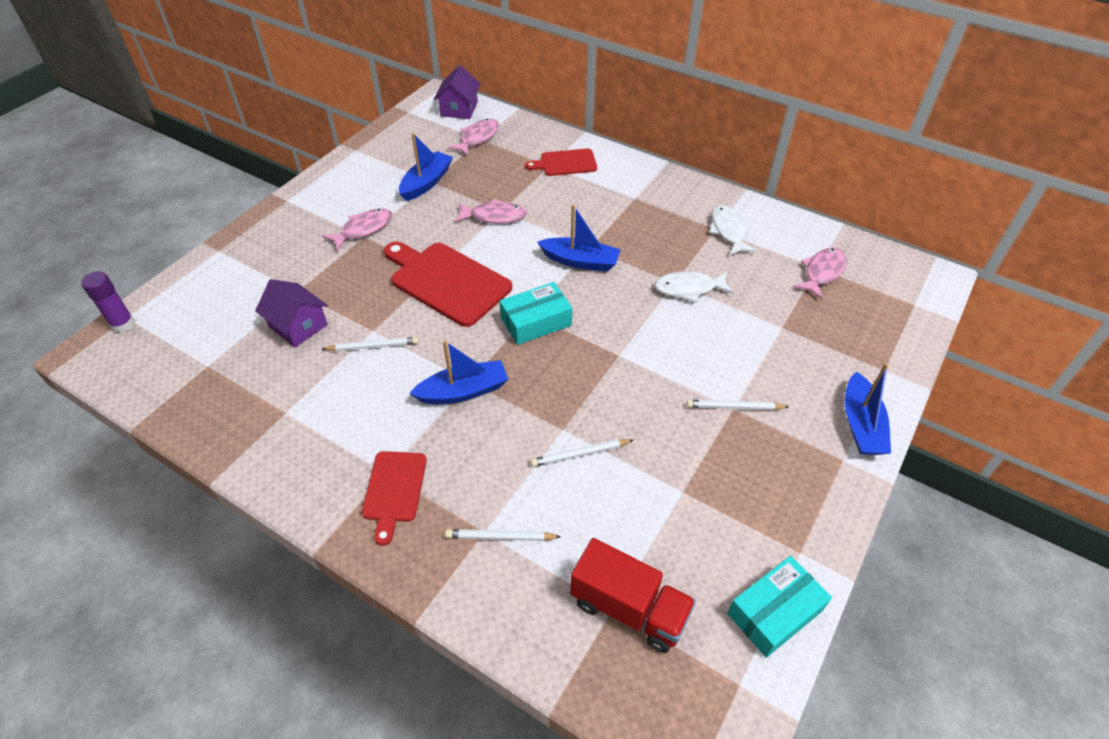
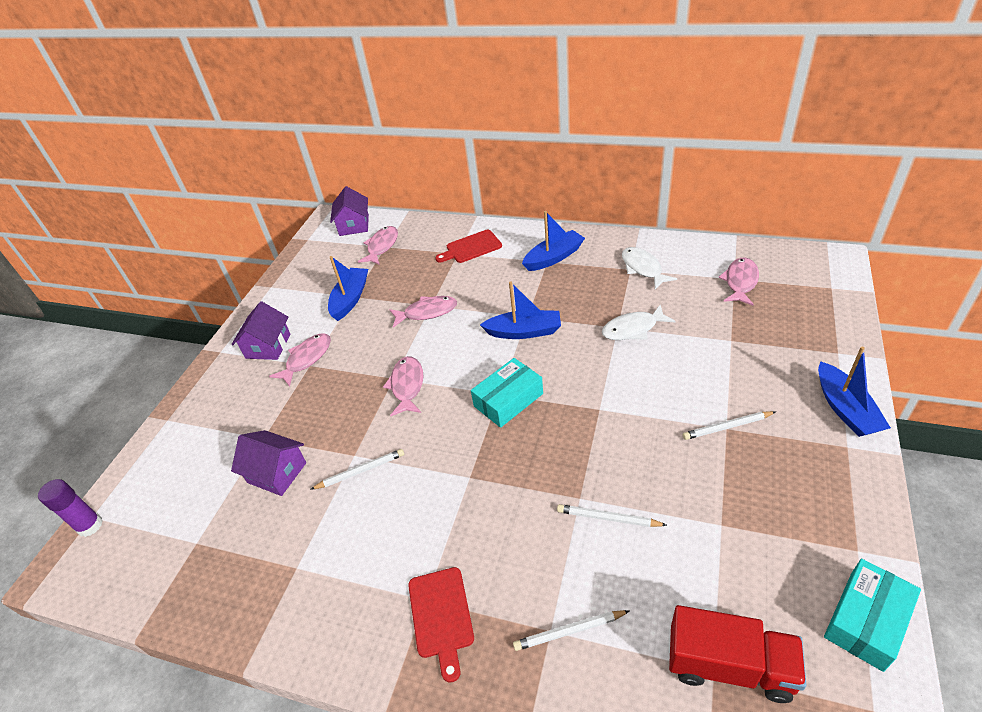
camera: 10 degrees left, 5 degrees down
red cutting board [384,242,512,327] -> pink fish [383,356,423,416]
blue boat [409,340,508,404] -> blue boat moved to [522,211,585,271]
white pencil [530,439,633,467] -> white pencil turned 45 degrees clockwise [557,504,667,527]
none -> purple house [231,301,291,360]

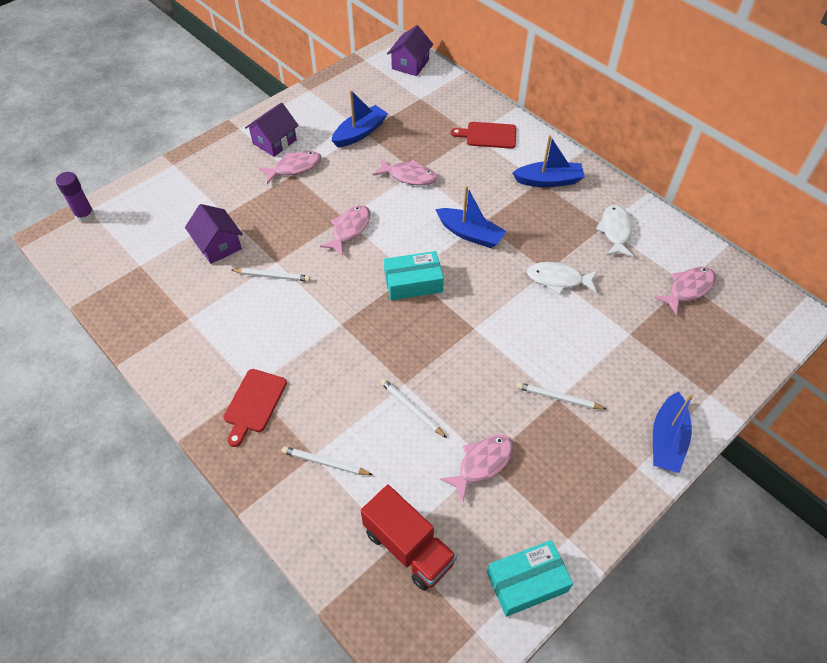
camera: 25 degrees right, 10 degrees up
pink fish [358,226,398,265] -> pink fish moved to [440,435,514,502]

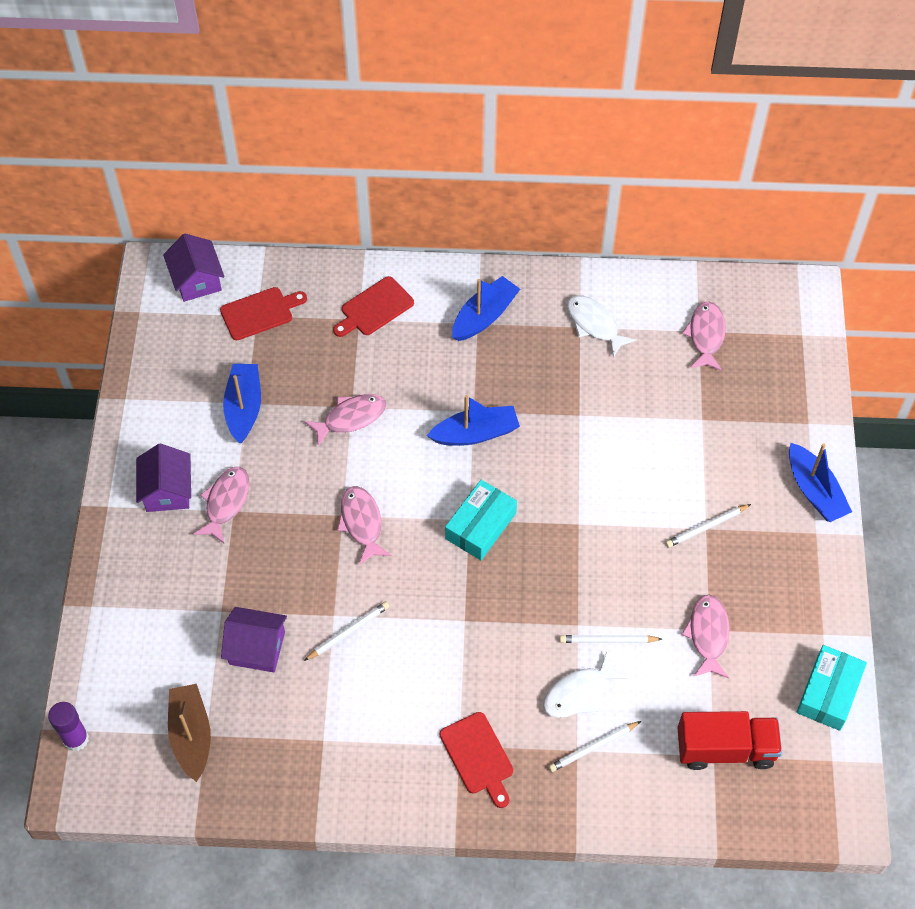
camera: 45 degrees left, 5 degrees up
white fish [527,262,598,294] -> white fish moved to [543,652,628,718]
none -> brown boat [168,684,211,782]
none -> red cutting board [220,287,307,340]

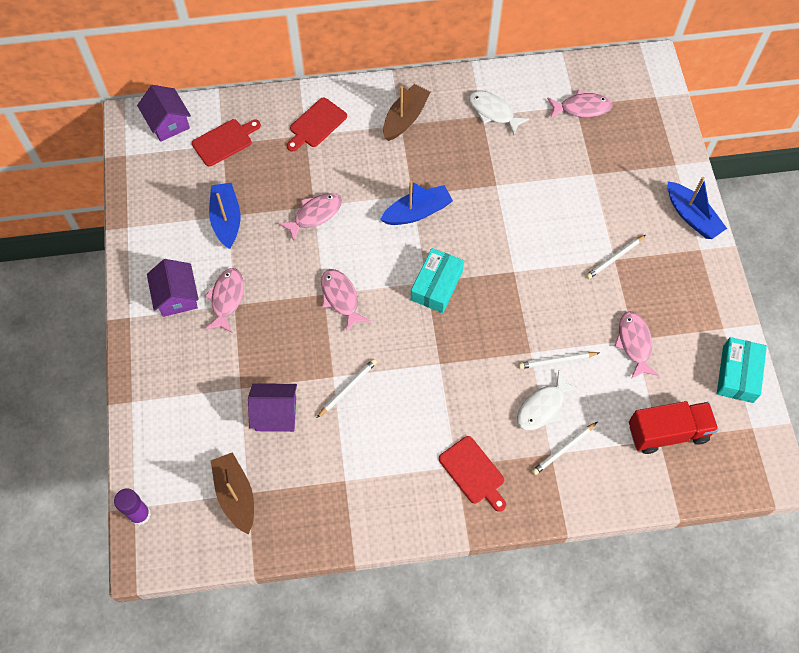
camera: 10 degrees left, 5 degrees up
blue boat [452,276,520,341] -> brown boat [383,84,431,141]
pink fish [682,302,726,371] -> pink fish turned 90 degrees clockwise [547,90,613,118]

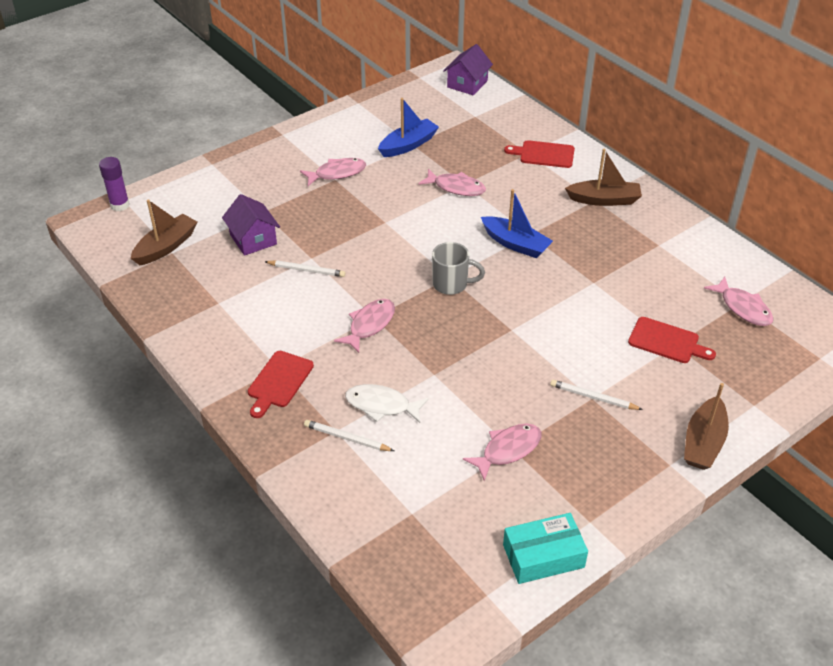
camera: 60 degrees right, 20 degrees down
purple house [147,259,199,317] -> none
red cutting board [192,119,261,167] -> red cutting board moved to [628,317,716,363]
pink fish [321,269,371,332] -> pink fish moved to [334,299,395,353]
turquoise box [411,248,464,313] -> grey mug [432,242,485,295]
white fish [469,90,529,135] -> none
white pencil [519,352,599,369] -> none
red truck [629,401,719,454] -> none
blue boat [668,177,727,239] -> brown boat [684,383,729,470]

